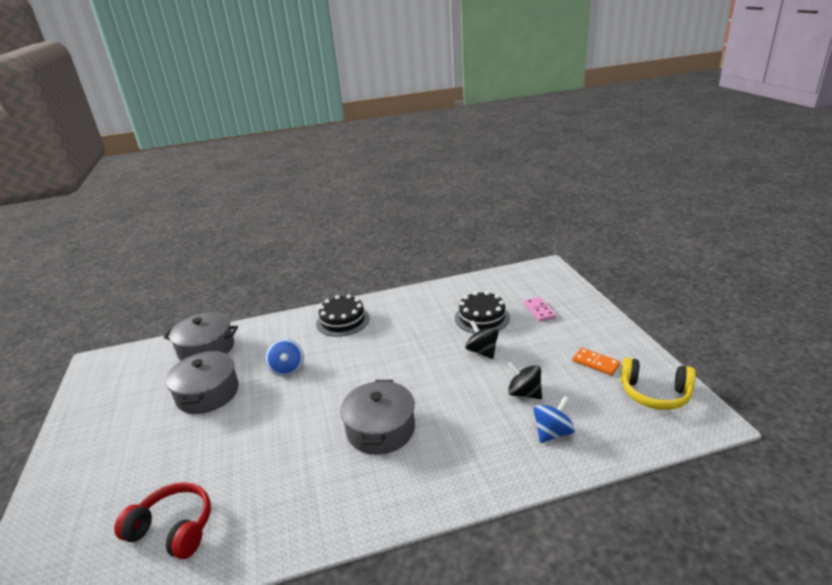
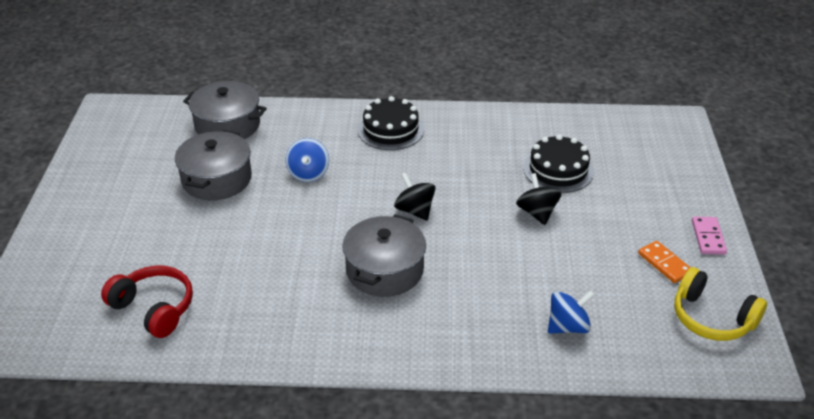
camera: 15 degrees right, 10 degrees up
black spinning top [507,362,542,399] -> black spinning top moved to [394,173,436,221]
pink domino [524,297,556,322] -> pink domino moved to [692,216,727,255]

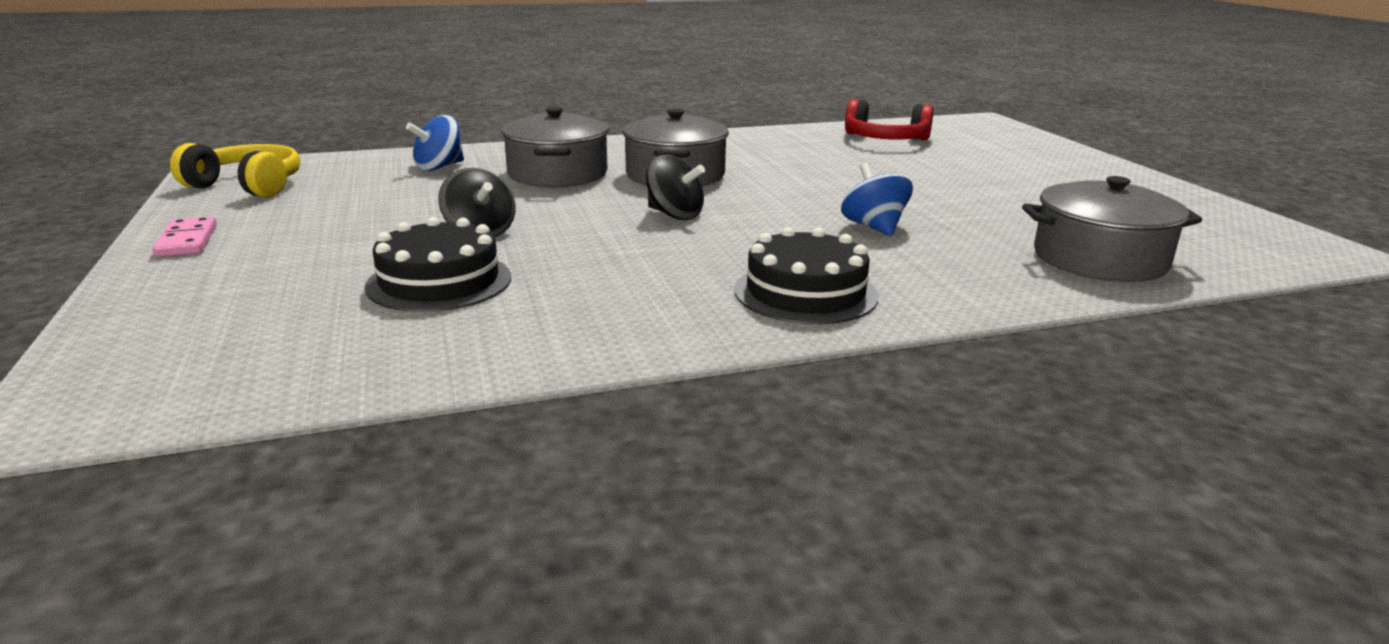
camera: 160 degrees right, 15 degrees down
grey pot [175,130,252,200] -> grey pot moved to [501,107,609,187]
orange domino [638,241,691,283] -> none

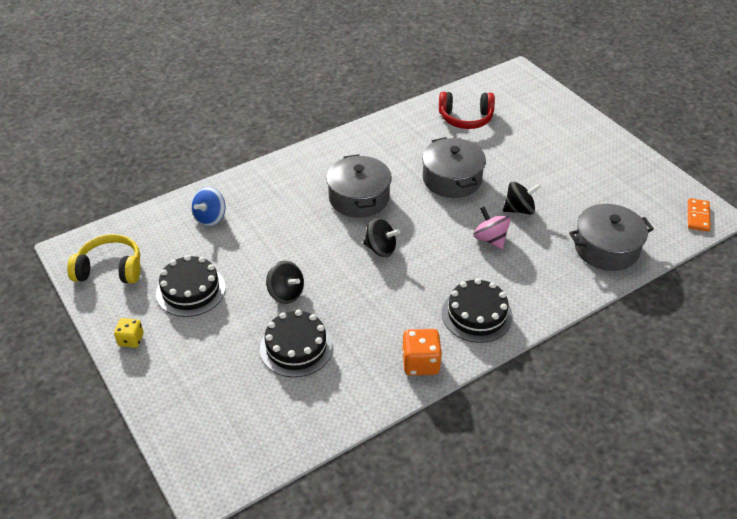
camera: 15 degrees left, 20 degrees up
pink domino [152,216,217,257] -> yellow dice [114,318,144,348]
grey pot [501,107,609,187] -> grey pot moved to [422,137,486,198]
blue spinning top [841,163,913,236] -> pink spinning top [473,207,510,249]
none -> black cake [156,255,226,317]
none -> orange dice [402,329,442,376]
none -> black spinning top [503,182,541,215]
none -> orange domino [688,198,711,232]

